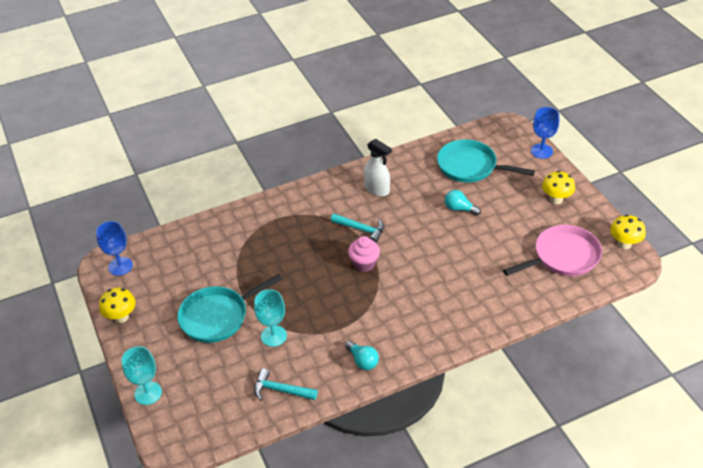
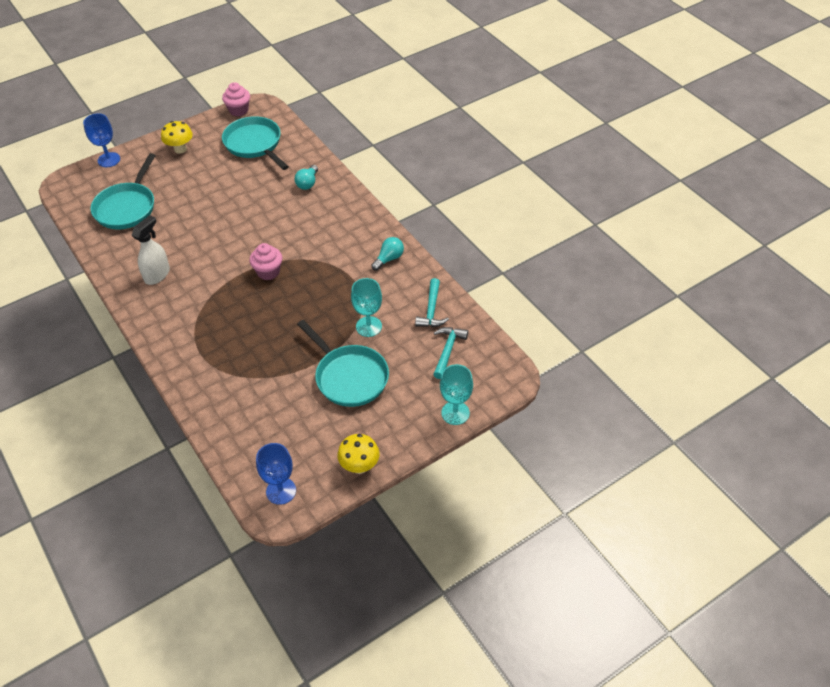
camera: 100 degrees left, 5 degrees up
turquoise hammer [331,214,384,243] -> turquoise hammer moved to [433,327,468,379]
turquoise light bulb [445,190,481,215] -> turquoise light bulb moved to [294,165,318,190]
pink pan [503,225,602,276] -> turquoise pan [222,116,289,170]
yellow mushroom [610,215,646,249] -> pink cupcake [222,82,250,117]

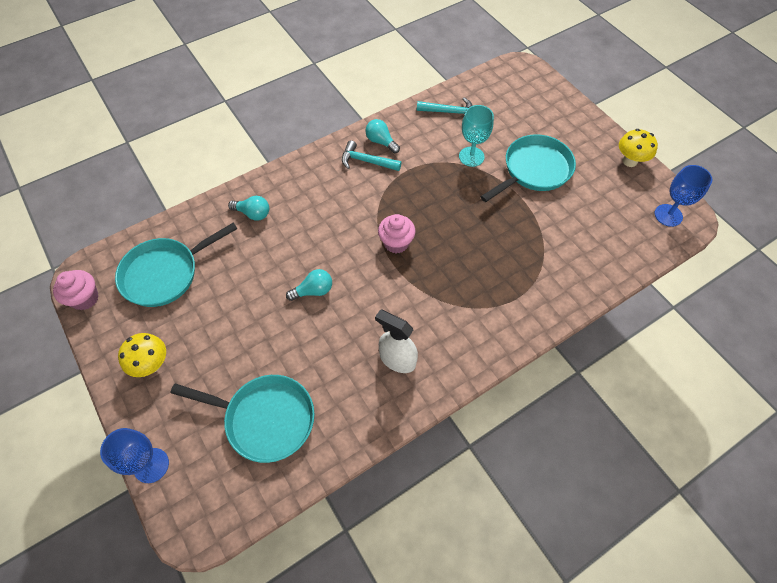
camera: 90 degrees left, 10 degrees up
turquoise hammer [433,327,468,379] -> turquoise hammer moved to [342,140,402,171]
turquoise goblet [440,364,473,425] -> none
none -> turquoise light bulb [286,269,332,301]

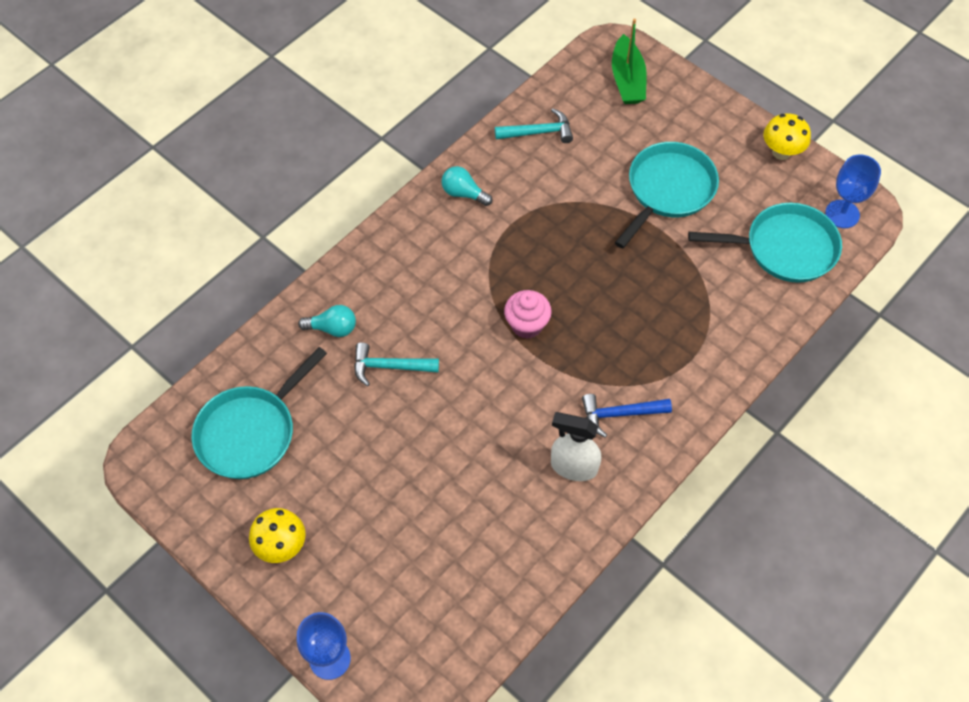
camera: 15 degrees left, 0 degrees up
pink cupcake [53,270,99,310] -> none
turquoise pan [170,375,314,463] -> turquoise pan moved to [688,203,842,283]
turquoise light bulb [286,269,332,301] -> none
turquoise hammer [342,140,402,171] -> turquoise hammer moved to [354,343,439,386]
turquoise goblet [459,105,494,167] -> none
none -> blue hammer [582,394,672,438]
none -> green boat [612,19,647,104]

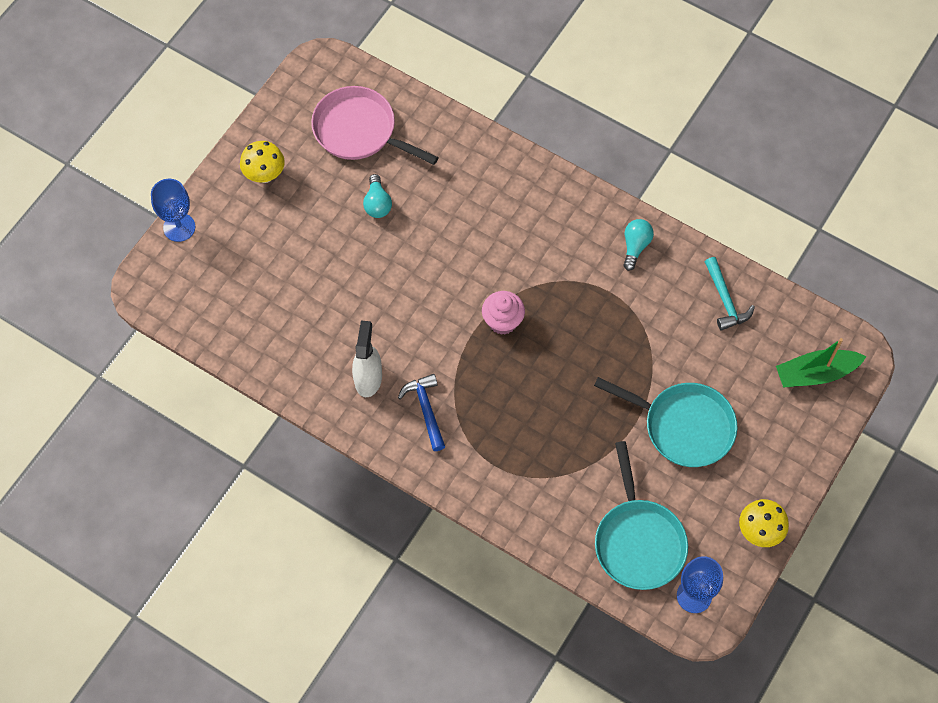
camera: 80 degrees right, 5 degrees up
turquoise pan [191,347,327,479] -> pink pan [311,86,439,165]
turquoise light bulb [298,305,356,337] -> turquoise light bulb moved to [363,174,392,218]
turquoise hammer [354,343,439,386] -> none

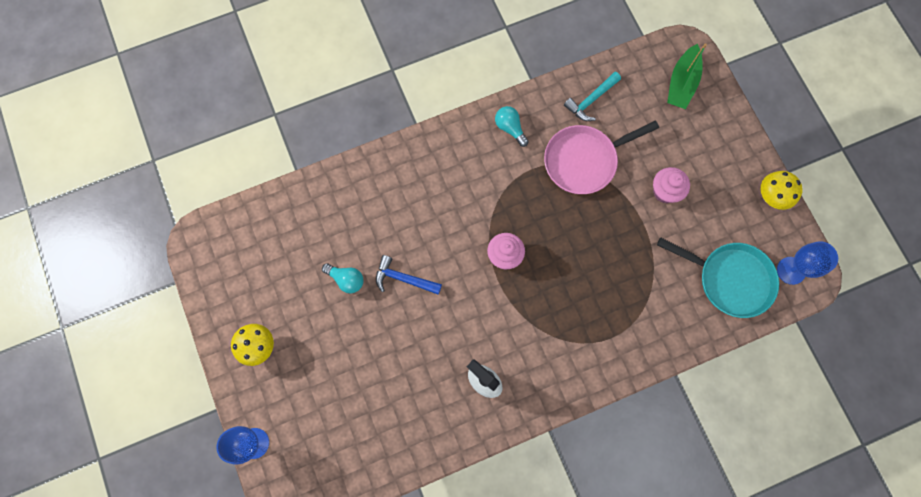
camera: 55 degrees left, 10 degrees up
pink pan [311,86,439,165] -> pink pan moved to [544,121,659,194]
blue hammer [398,374,445,451] -> blue hammer moved to [376,255,442,295]
turquoise pan [594,377,737,467] -> pink cupcake [653,167,690,203]
turquoise hammer [705,257,755,330] -> turquoise hammer turned 120 degrees clockwise [564,72,621,121]

